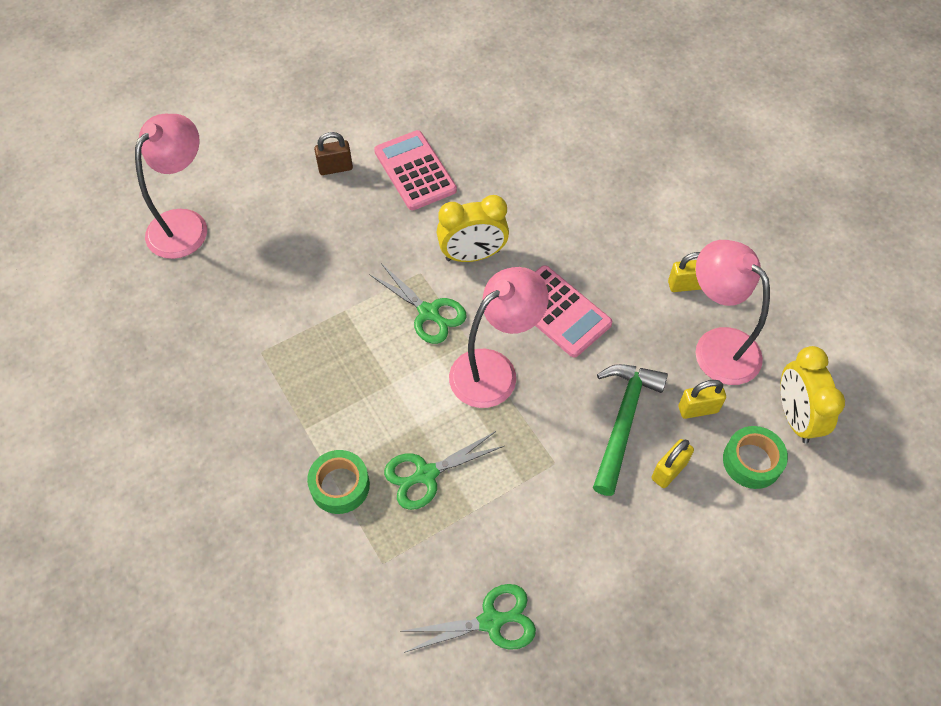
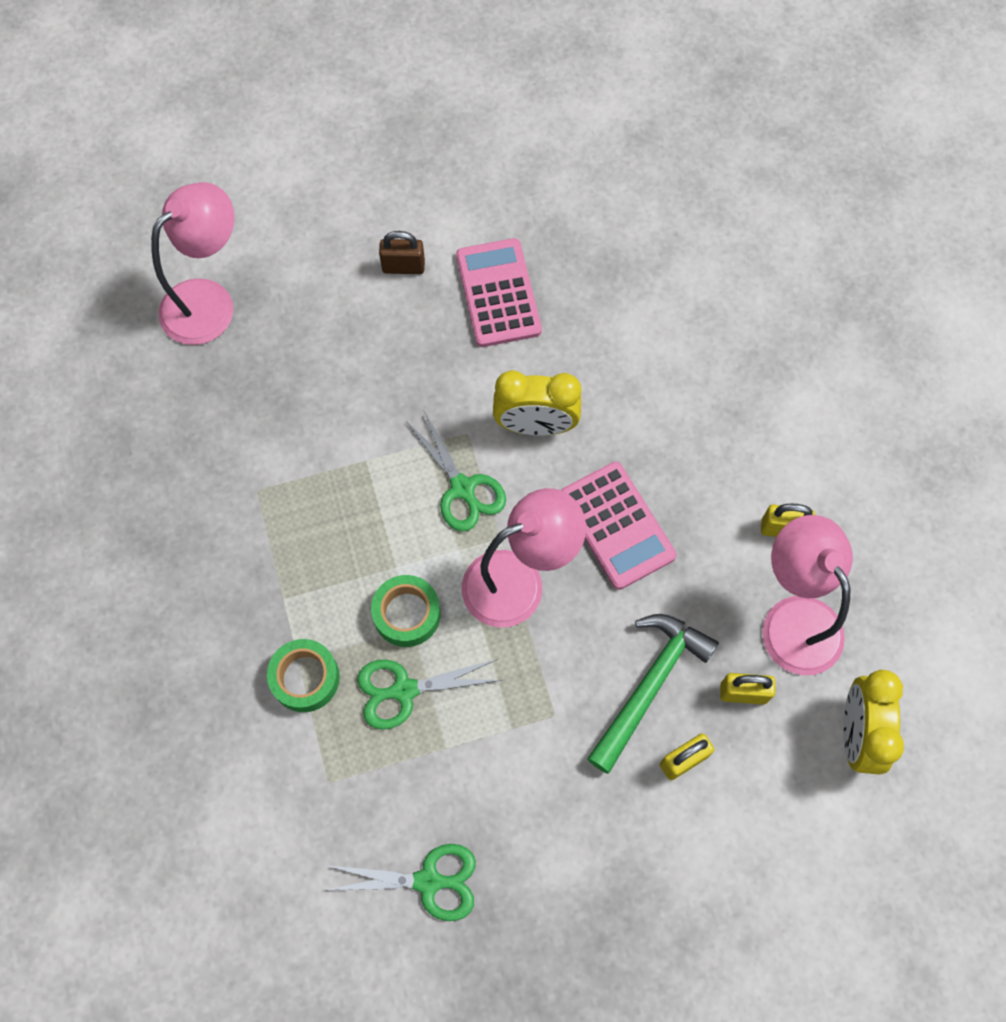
camera: 15 degrees right, 10 degrees up
green tape [723,426,788,489] -> green tape moved to [371,575,441,647]

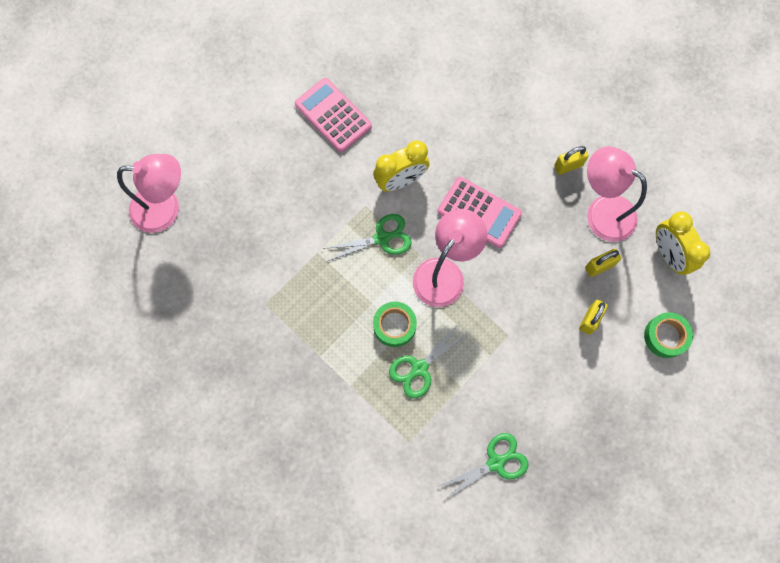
camera: 30 degrees left, 5 degrees up
pink lamp [151,182,235,345] -> pink lamp turned 75 degrees clockwise [117,154,181,233]
green tape [267,639,340,712] -> green tape moved to [644,312,693,358]
brown padlock [379,231,425,274] -> none
green scissors [406,411,506,532] -> green scissors turned 45 degrees counterclockwise [323,214,412,261]
green hammer [587,614,719,774] -> none

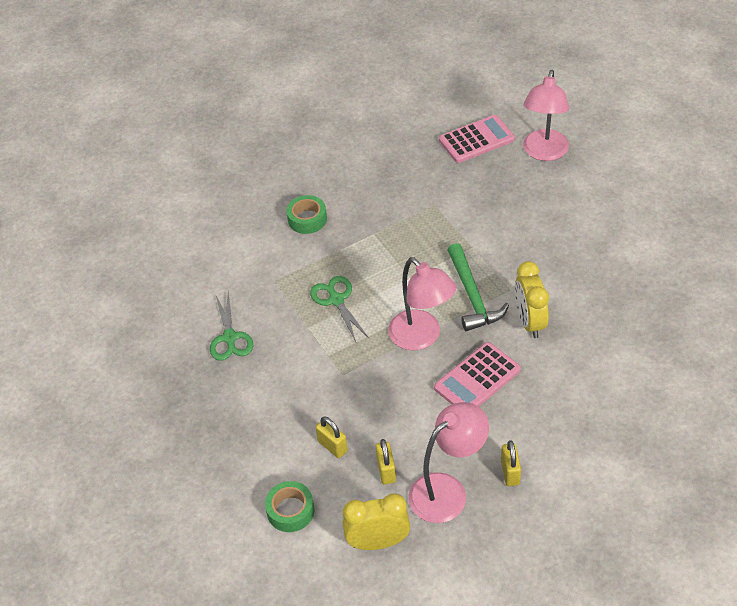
camera: 110 degrees right, 25 degrees down
pink calculator [295,78,372,152] -> pink calculator moved to [439,115,515,163]
green scissors [323,214,412,261] -> green hammer [447,243,509,331]
green tape [373,301,417,347] -> green tape moved to [286,195,327,234]

